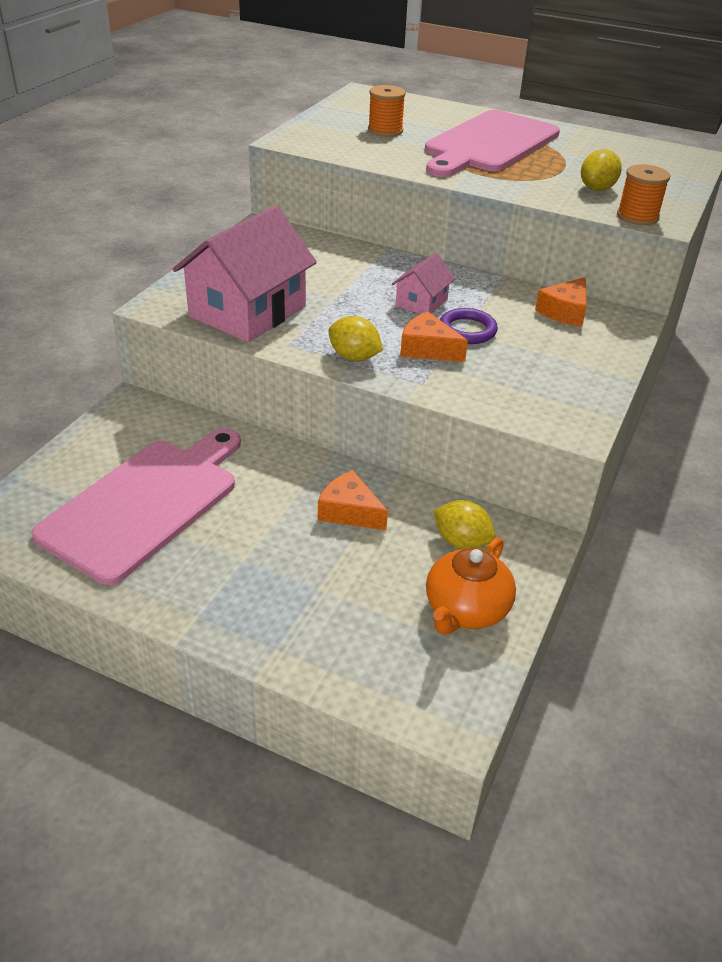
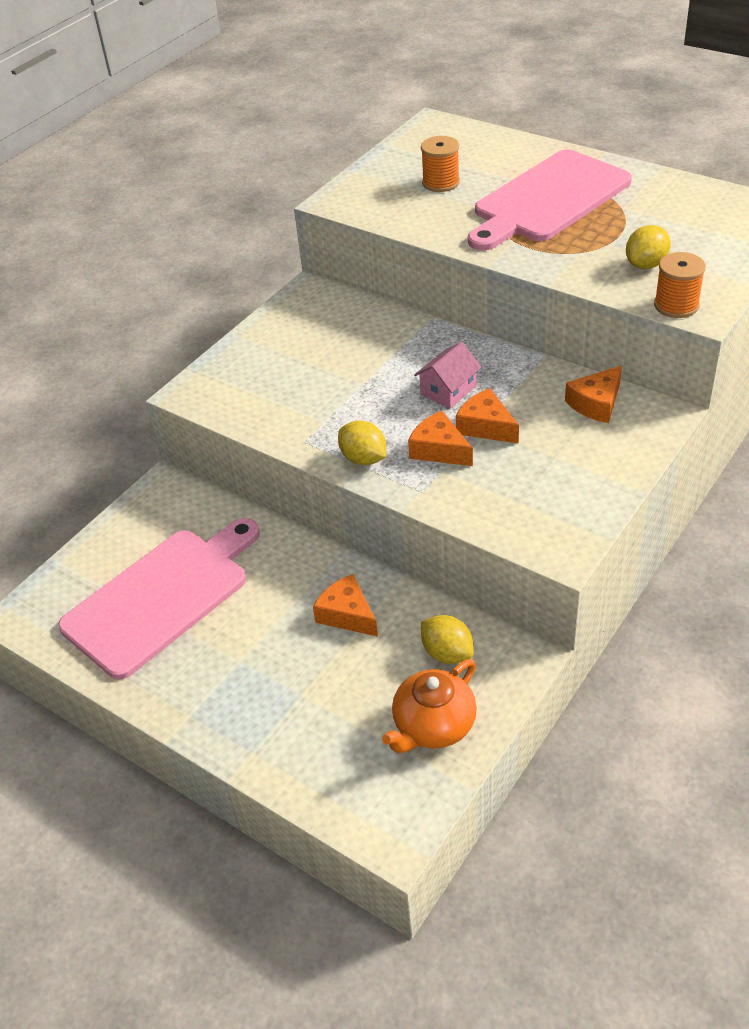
camera: 15 degrees right, 5 degrees up
pink house [173,205,317,342] -> none
purple ring [440,308,498,344] -> orange cheese [456,388,519,444]

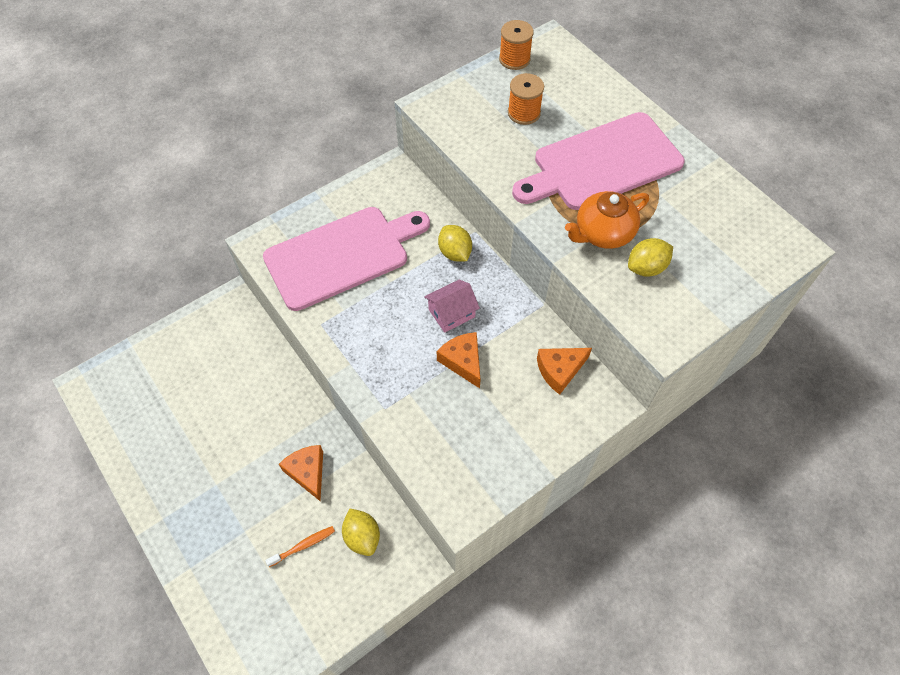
camera: 15 degrees right, 15 degrees up
pink cutting board [58,518,260,680] -> pink cutting board moved to [263,207,430,311]
yellow lemon [338,420,386,465] -> yellow lemon moved to [438,225,472,262]
orange teapot [382,659,477,753] -> orange teapot moved to [565,191,649,249]
orange cheese [408,411,473,466] -> none
orange spool [654,252,706,318] -> orange spool moved to [499,20,534,70]
none -> orange toothbrush [265,526,335,567]

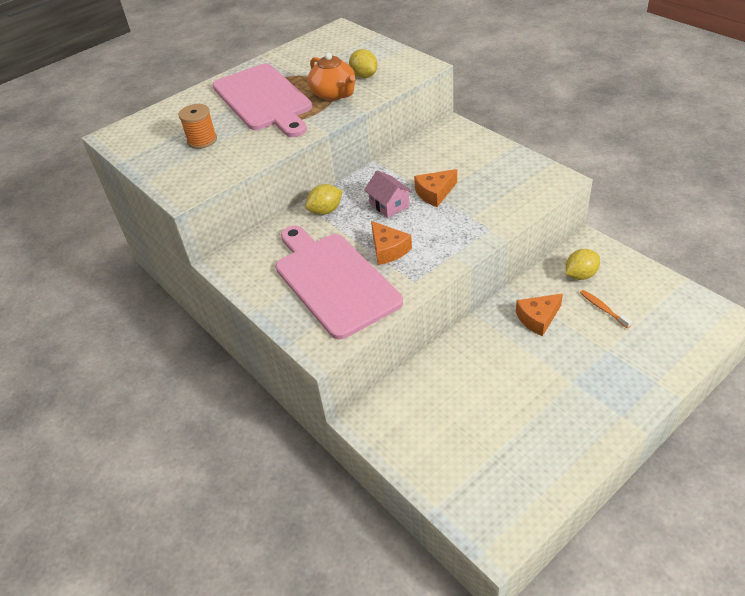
camera: 90 degrees left, 15 degrees down
orange spool [499,20,534,70] -> none
orange cheese [537,348,592,395] -> orange cheese moved to [371,221,412,265]

